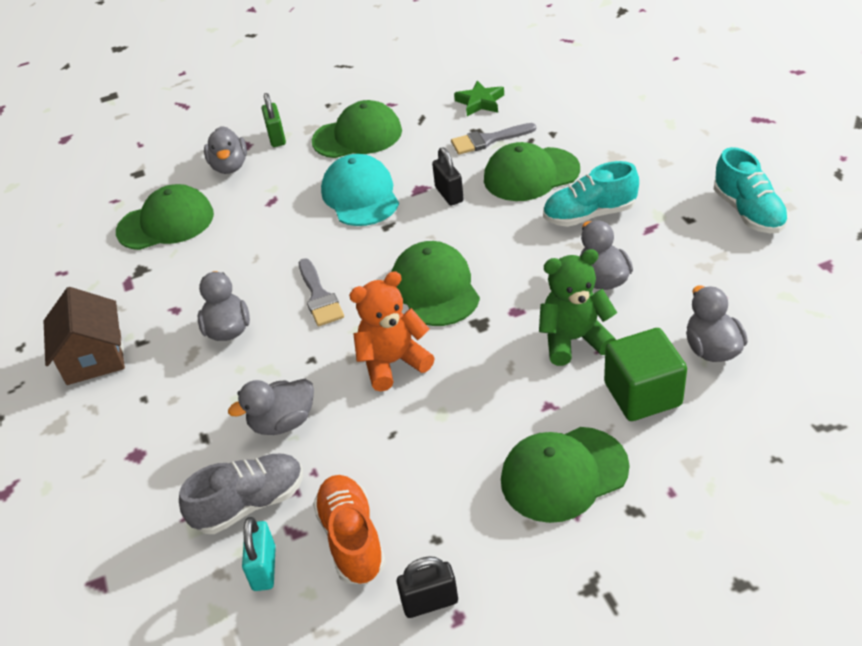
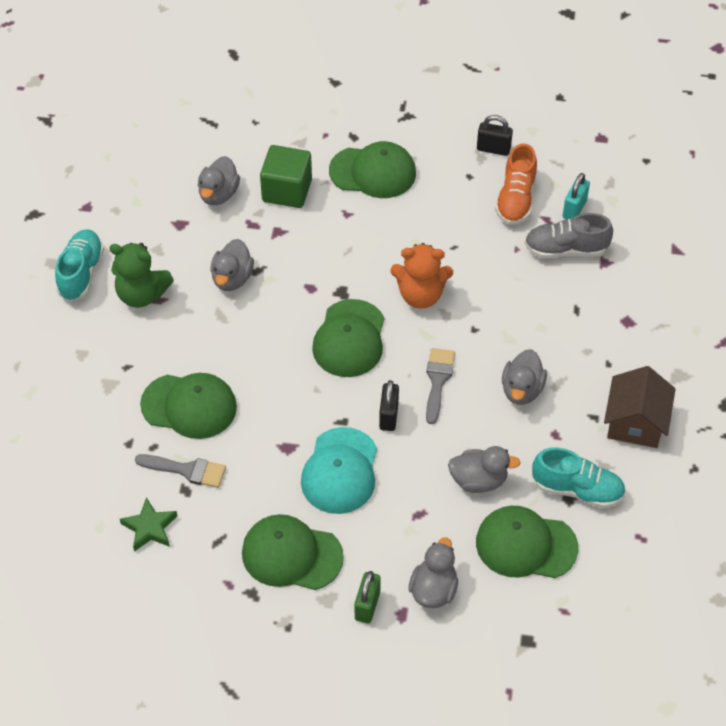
camera: 155 degrees left, 10 degrees up
grey duck [228,379,314,435] -> grey duck moved to [448,446,521,493]
black padlock [432,147,464,206] -> black padlock moved to [379,380,399,431]
green teddy bear [539,249,617,366] -> green teddy bear moved to [109,243,174,308]
turquoise shoe [543,161,639,227] -> turquoise shoe moved to [532,447,626,508]

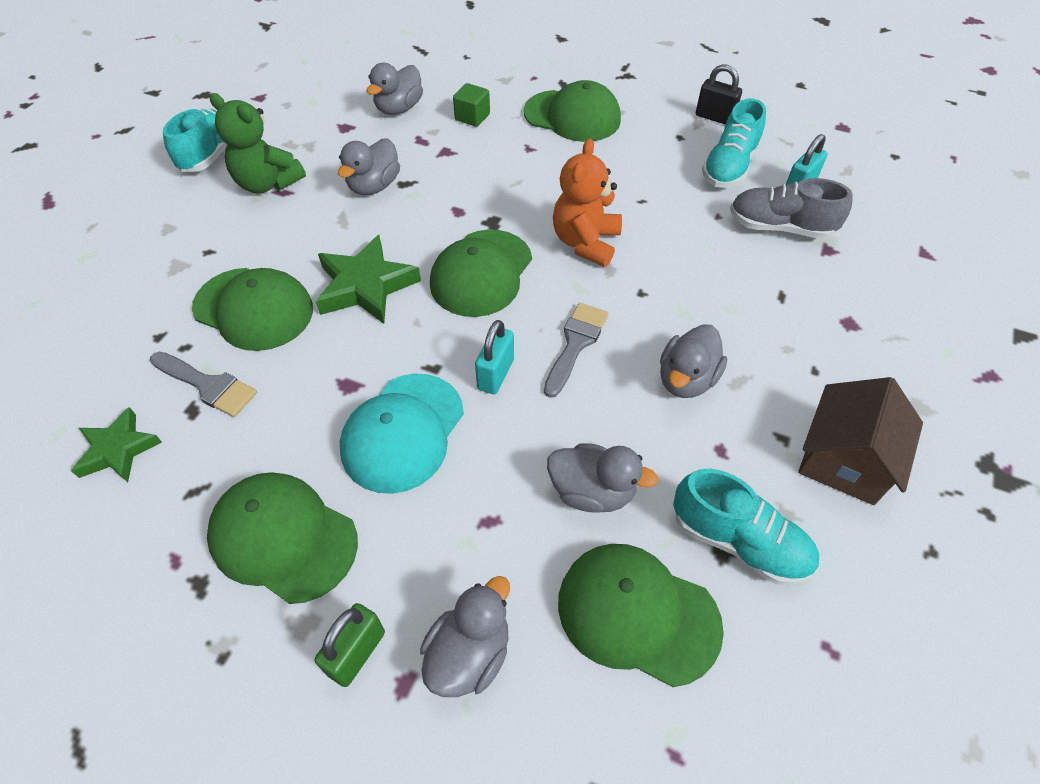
camera: 15 degrees right, 0 degrees up
green cube [260,145,312,208] -> green cube [453,83,490,127], size x0.57
black padlock [379,380,399,431] -> turquoise padlock [475,320,514,394]
orange teddy bear [391,243,453,308] -> orange teddy bear turned 90 degrees clockwise [553,138,622,267]
orange shoe [495,143,537,225] -> turquoise shoe [702,98,766,188]
none -> green star [316,235,421,324]

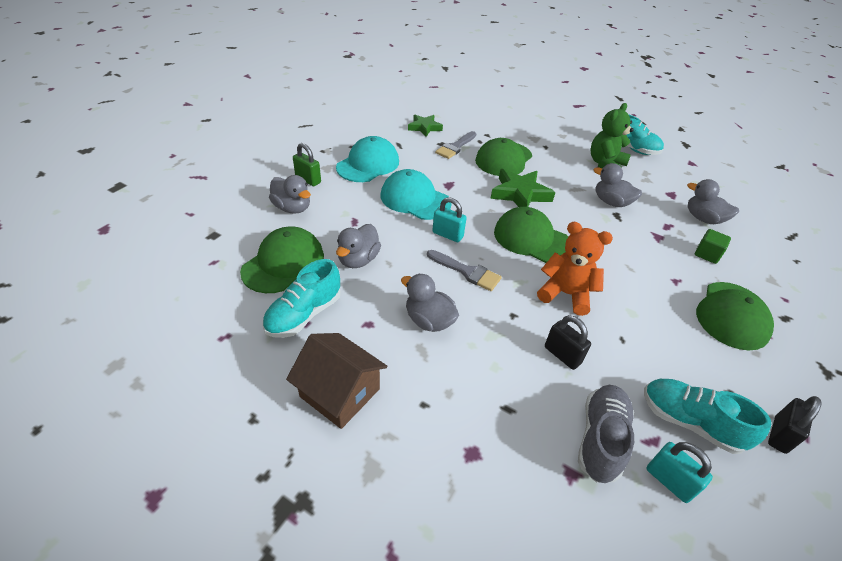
camera: 95 degrees right, 10 degrees down
green cap [207,472,358,604] -> turquoise cap [336,136,399,182]
none -> black padlock [545,315,591,370]

